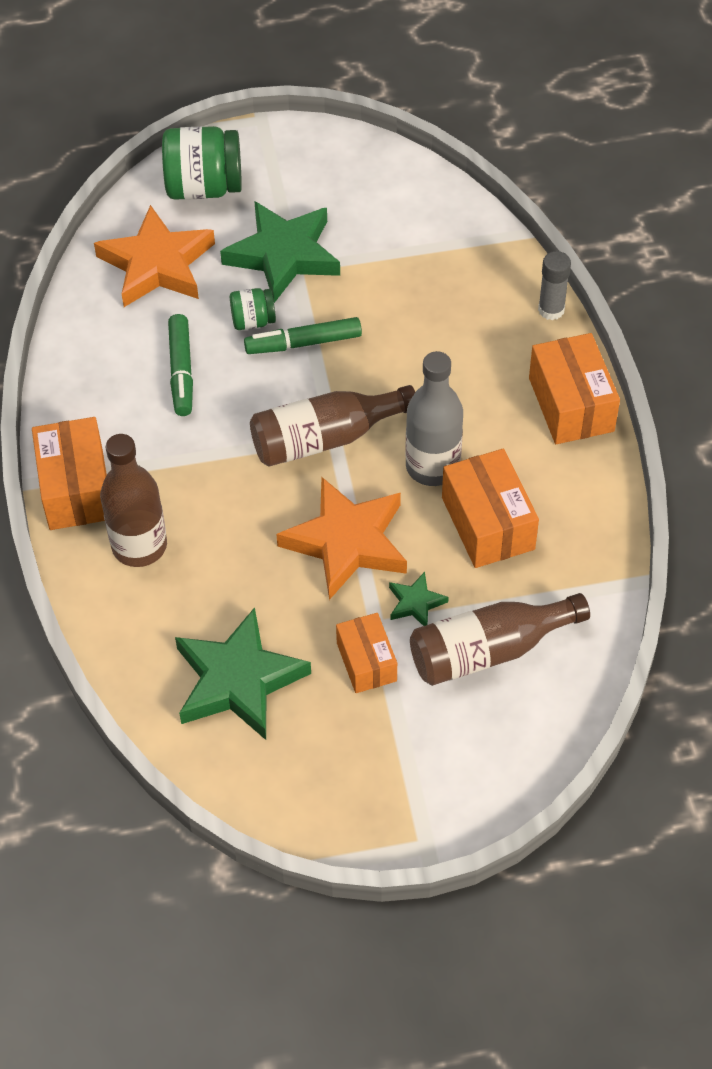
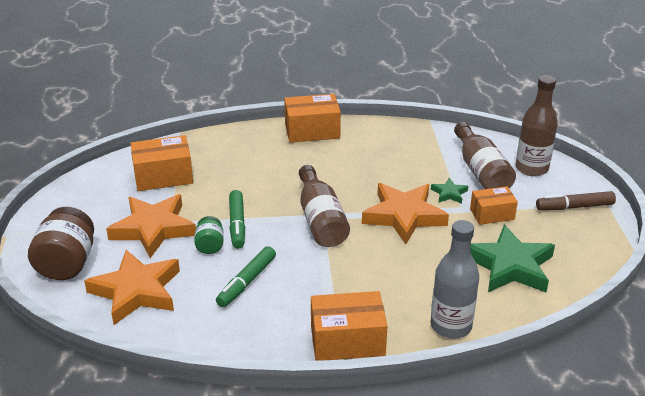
camera: 85 degrees left, 20 degrees down
brown bottle [100,434,167,567] -> brown bottle moved to [516,75,558,176]
green jar [162,126,242,200] -> brown jar [28,207,94,280]
green marker [168,314,193,416] -> green marker turned 120 degrees clockwise [216,246,276,307]
green star [220,201,340,303] -> orange star [106,194,196,258]
grey bottle [405,351,463,486] -> grey bottle moved to [430,220,479,339]
orange box [442,449,539,568] -> orange box moved to [130,135,193,191]
grey glue stick [538,251,571,320] -> none
none -> brown marker [536,191,616,210]

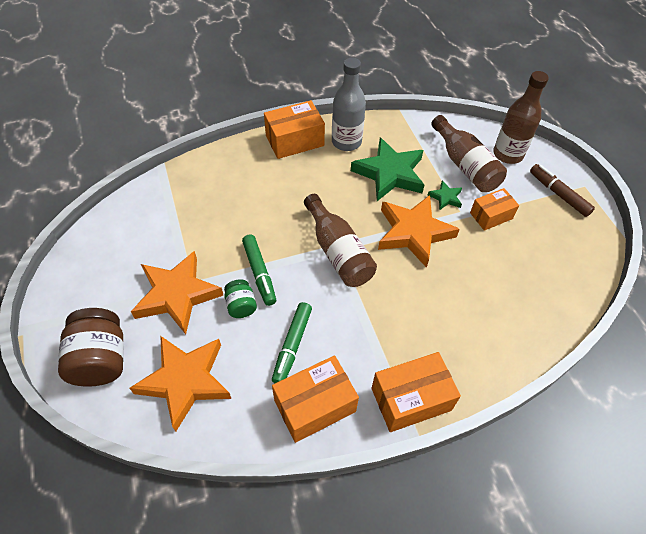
camera: 15 degrees left, 20 degrees up
orange box [130,135,193,191] -> orange box moved to [272,355,359,443]
grey bottle [430,220,479,339] -> grey bottle moved to [332,58,366,151]
green star [470,225,555,292] -> green star moved to [351,137,424,201]
brown marker [536,191,616,210] -> brown marker turned 75 degrees clockwise [530,164,595,217]

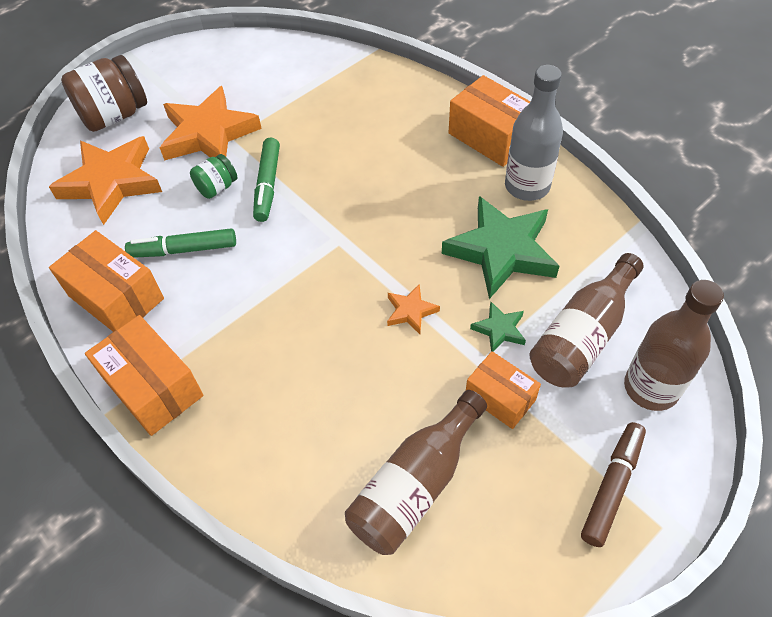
camera: 70 degrees right, 0 degrees up
green marker [242,234,276,306] -> green marker turned 45 degrees counterclockwise [253,138,280,222]
brown bottle [304,194,377,287] -> brown bottle moved to [345,390,487,555]
orange star [378,195,460,268] -> orange star [387,284,440,334], size x0.45

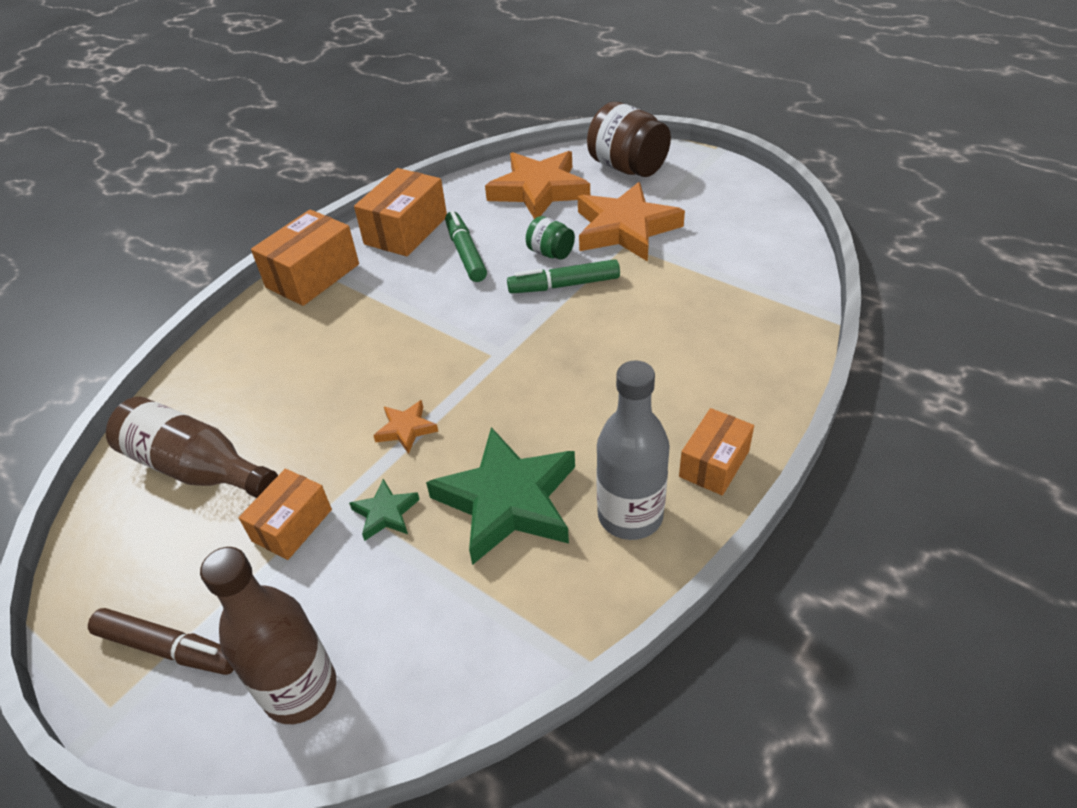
camera: 80 degrees right, 10 degrees down
orange box [449,75,531,167] -> orange box [679,408,754,496], size x0.64
brown bottle [529,253,644,387] -> none

